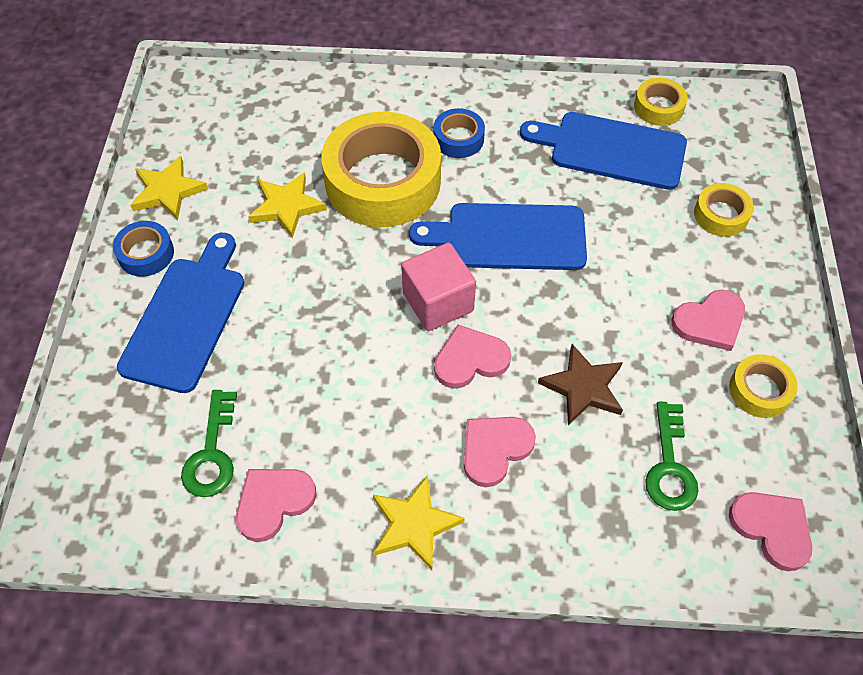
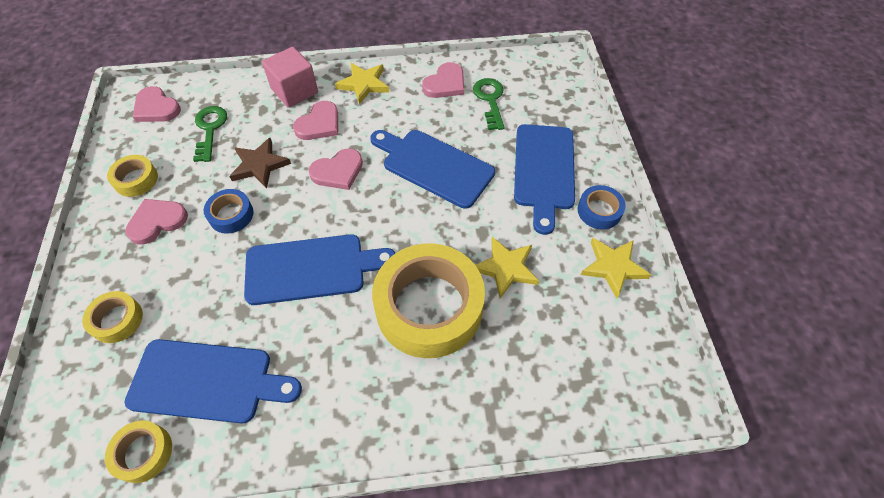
camera: 170 degrees right, 0 degrees up
pink cube [401,242,476,331] -> pink cube moved to [262,47,318,108]
blue tape [433,108,485,158] -> blue tape moved to [204,189,253,234]
none -> blue cutting board [370,130,495,209]

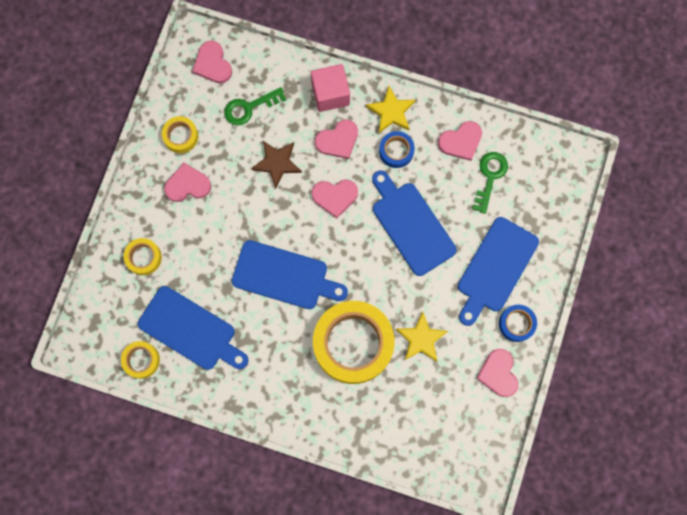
camera: 25 degrees right, 20 degrees up
green key [193,106,227,162] -> green key turned 135 degrees counterclockwise [224,87,286,126]
blue tape [204,189,253,234] -> blue tape moved to [379,131,415,168]
yellow star [581,238,651,299] -> pink heart [476,349,518,397]

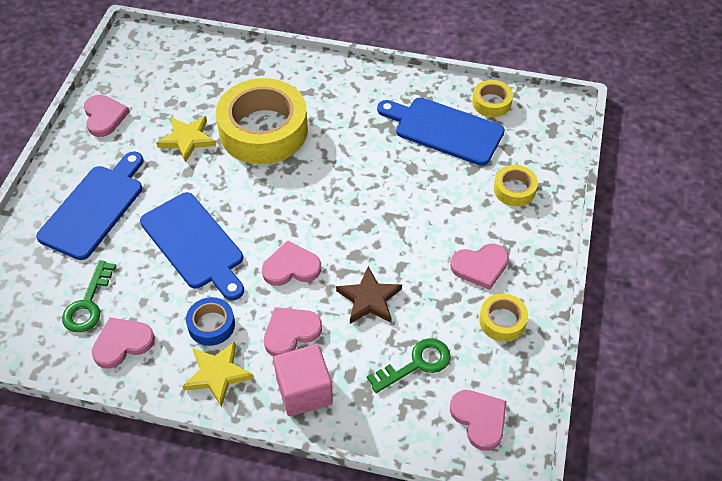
camera: 175 degrees right, 25 degrees down
blue cutting board [232,240,348,309] -> none
blue tape [499,305,537,342] -> none

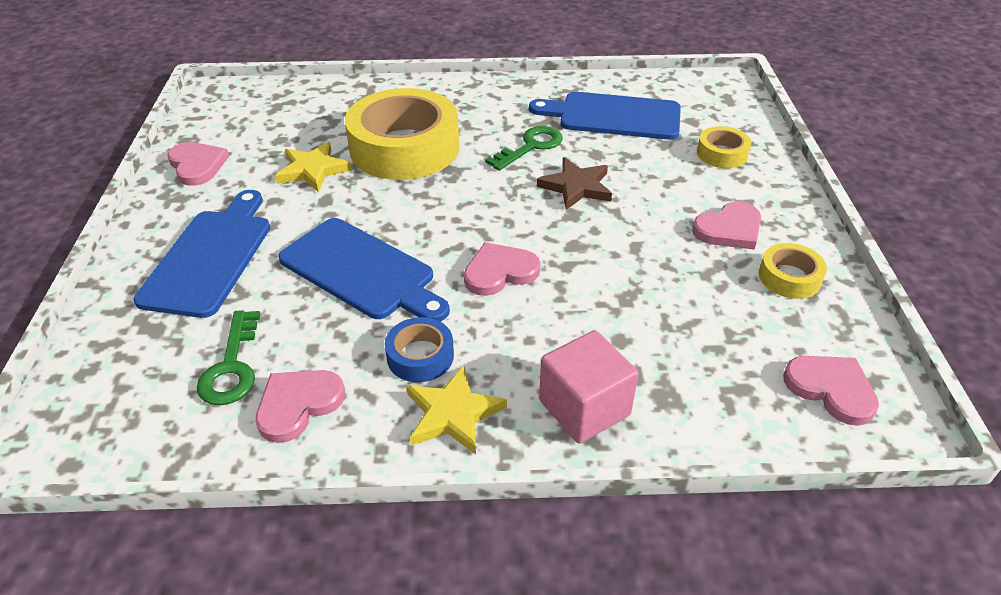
camera: 15 degrees left, 10 degrees down
pink heart [264,307,322,356] -> none
brown star [336,266,402,324] -> brown star moved to [537,157,612,210]
green key [367,338,451,393] -> green key moved to [485,126,563,171]
yellow tape [472,80,513,117] -> none

